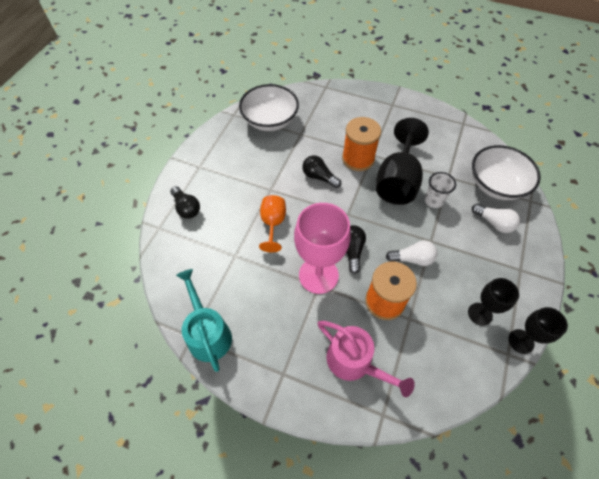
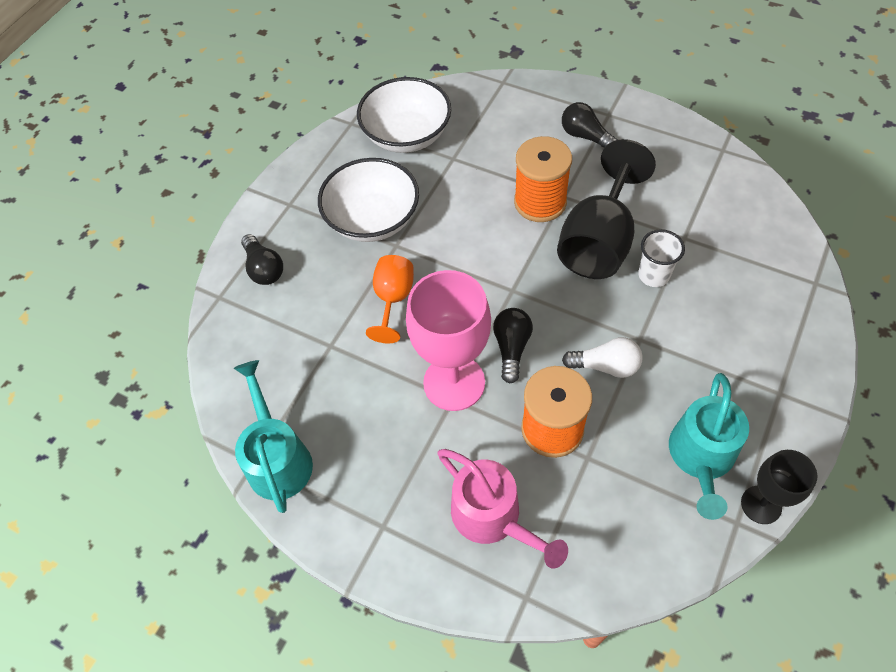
camera: 10 degrees right, 0 degrees up
black light bulb [302,155,341,188] -> black light bulb moved to [562,102,618,148]
black goblet [468,278,519,326] -> turquoise watering can [669,373,749,520]
white bowl [472,145,541,200] -> white bowl moved to [318,158,419,242]
white light bulb [472,203,520,233] -> none

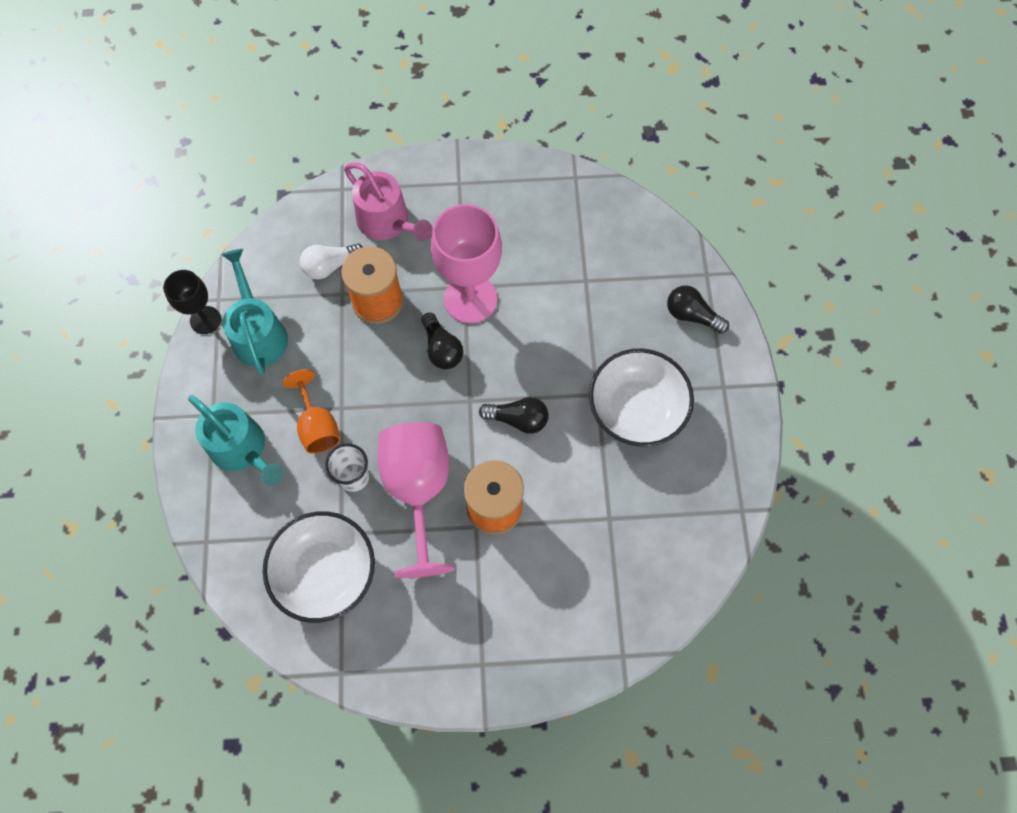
camera: 145 degrees right, 10 degrees up
turquoise watering can [234,360,313,513] -> turquoise watering can moved to [188,395,284,486]
white bowl [357,77,451,153] -> white bowl moved to [263,511,375,623]
orange goblet [366,255,414,343] -> orange goblet moved to [283,369,340,454]
pink watering can [437,449,568,569] -> pink watering can turned 150 degrees counterclockwise [344,162,433,241]
black goblet [557,139,656,279] -> pink goblet [377,422,455,578]
black light bulb [562,102,618,148] -> black light bulb moved to [479,397,549,434]
white light bulb [562,337,643,378] -> white light bulb moved to [300,244,363,279]

